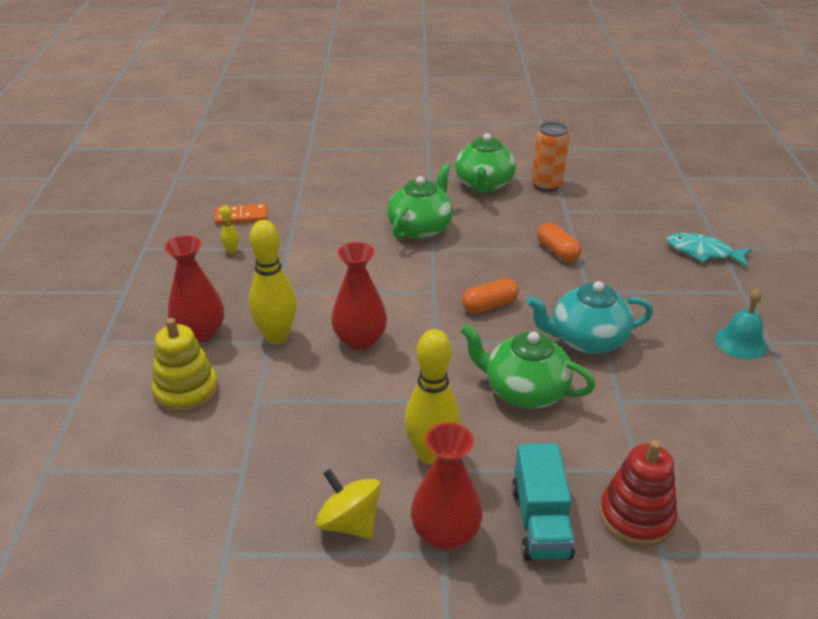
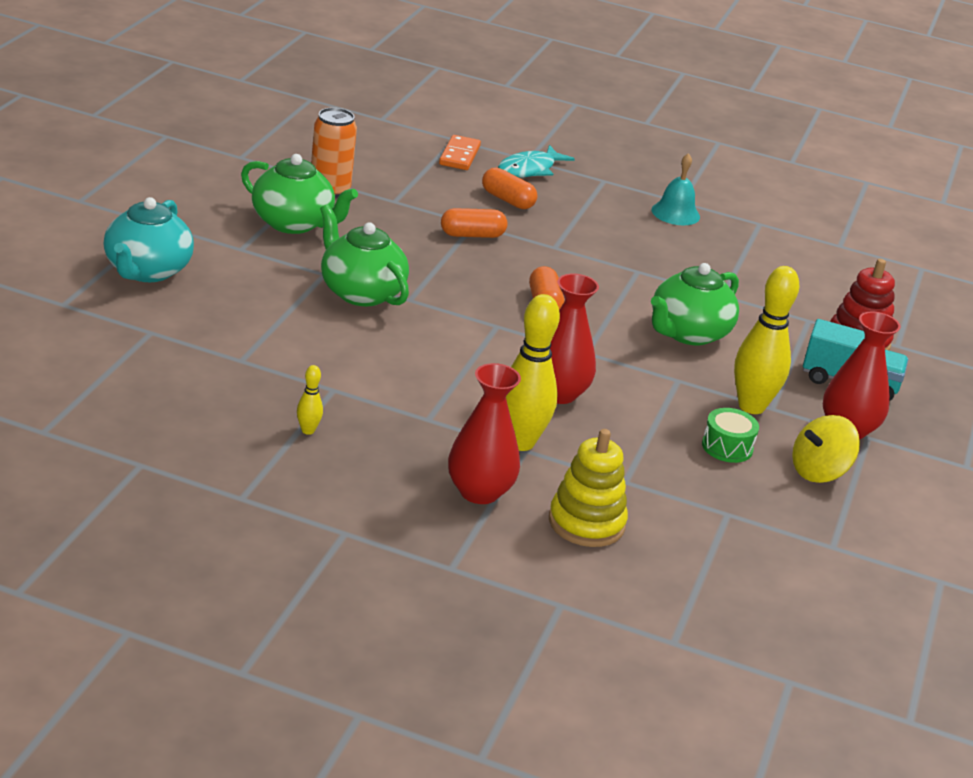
camera: 75 degrees left, 5 degrees down
orange domino [215,204,268,225] -> orange domino moved to [439,135,481,170]
turquoise teapot [527,281,653,354] -> turquoise teapot moved to [103,197,194,282]
none -> orange capsule [482,167,537,209]
none -> green drum [702,408,759,463]

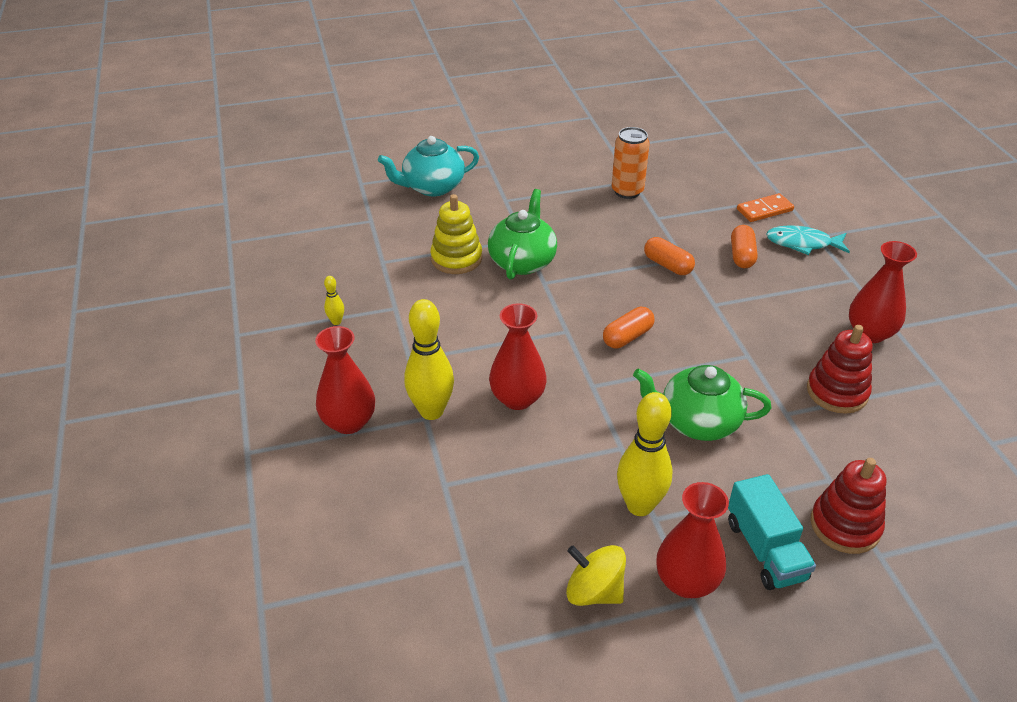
camera: 60 degrees right, 10 degrees up
green teapot [241,154,358,234] -> none
yellow stacking toy [549,429,628,547] -> yellow stacking toy moved to [430,194,482,274]
turquoise bell [651,153,700,225] -> red vase [849,241,917,343]
green drum [702,408,759,463] -> none
none -> red stacking toy [807,325,873,414]

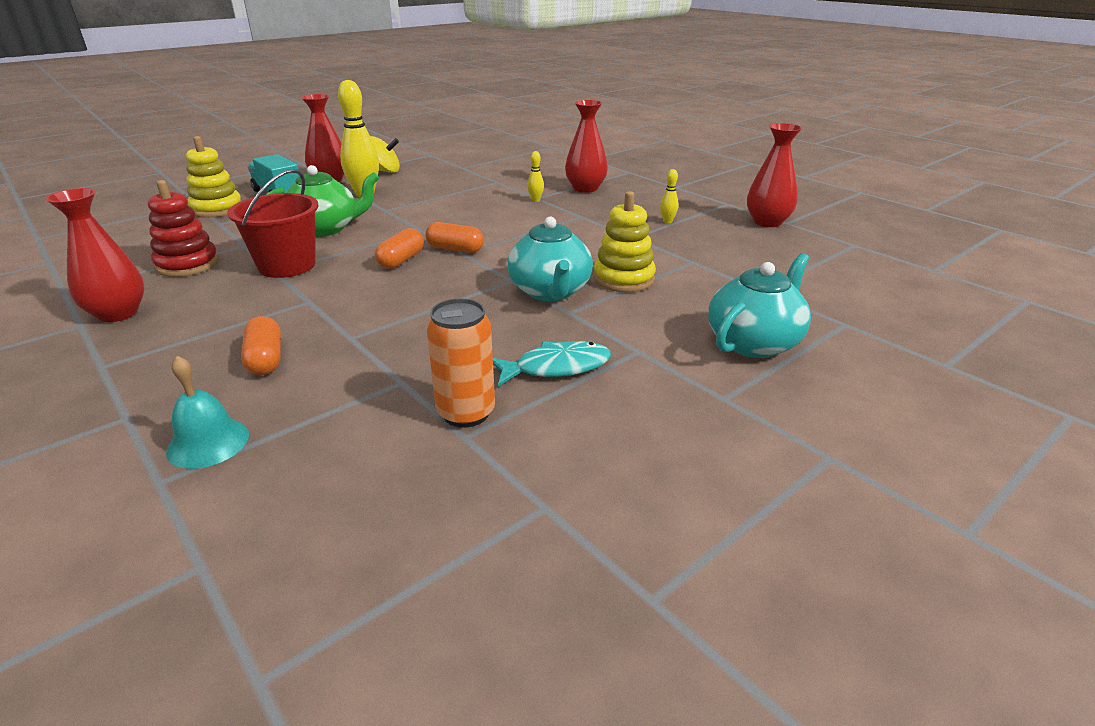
camera: 155 degrees right, 10 degrees down
yellow bowling pin [404,299,454,420] -> yellow bowling pin [527,151,544,202], size x0.45
green teapot [488,189,557,280] -> turquoise teapot [508,217,593,301]
red vase [489,303,547,410] -> red vase moved to [747,123,802,227]
orange capsule [644,237,695,275] -> orange capsule moved to [426,222,484,253]
orange domino [737,193,794,222] -> turquoise bell [166,356,249,469]
turquoise fish [766,225,850,255] -> turquoise fish moved to [493,341,611,386]
red stacking toy [811,458,886,554] -> yellow stacking toy [186,136,241,218]
none -> red bucket [227,169,319,278]

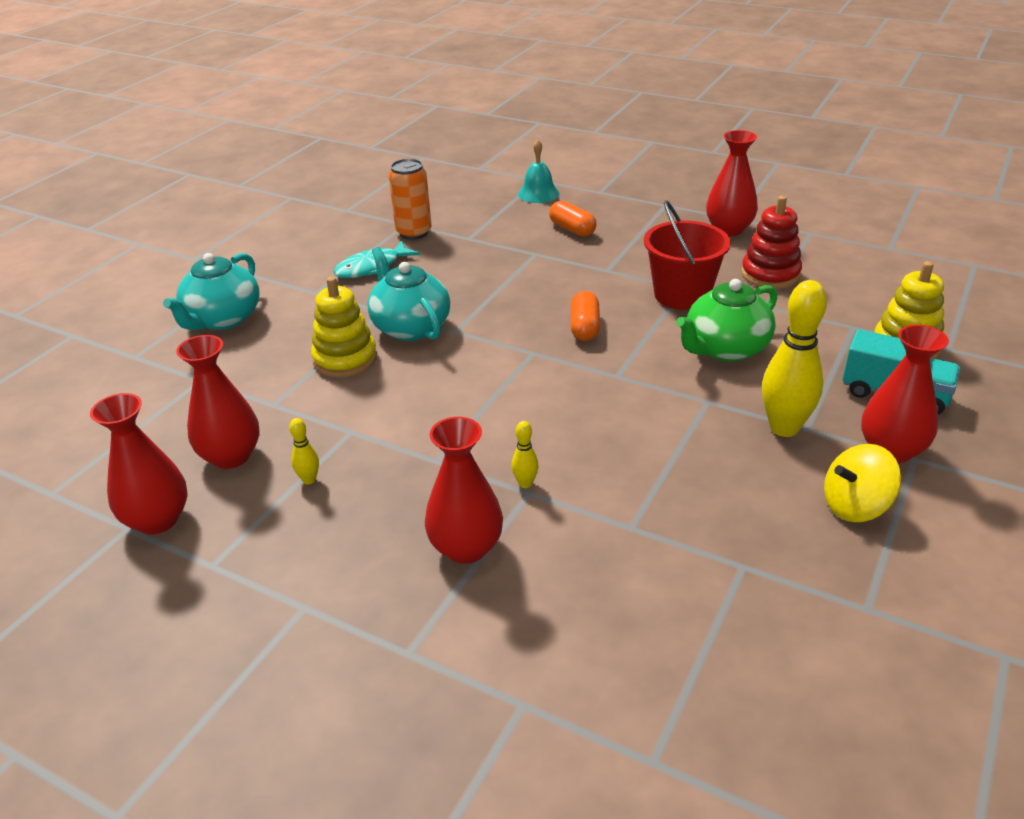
camera: 160 degrees right, 5 degrees up
orange capsule [426,222,484,253] -> none
none -> red vase [176,335,259,469]

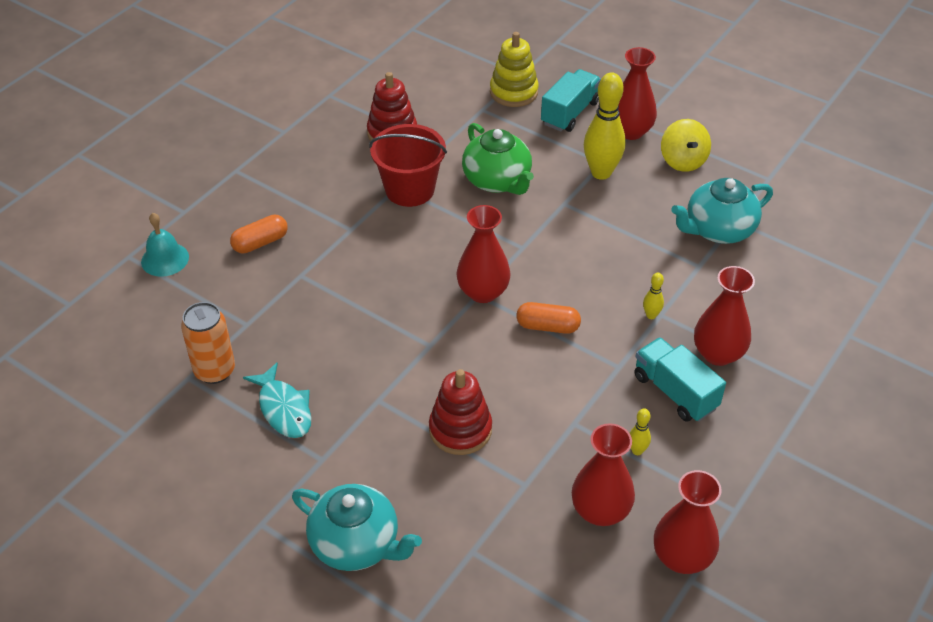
camera: 85 degrees left, 10 degrees up
yellow stacking toy [311,277,377,377] -> red stacking toy [429,369,492,455]
turquoise teapot [368,247,450,341] -> turquoise teapot moved to [671,178,773,244]
orange capsule [571,291,600,341] -> orange capsule moved to [516,302,581,334]
red vase [706,130,758,236] -> red vase moved to [456,205,511,303]
none -> turquoise truck [634,337,726,422]

